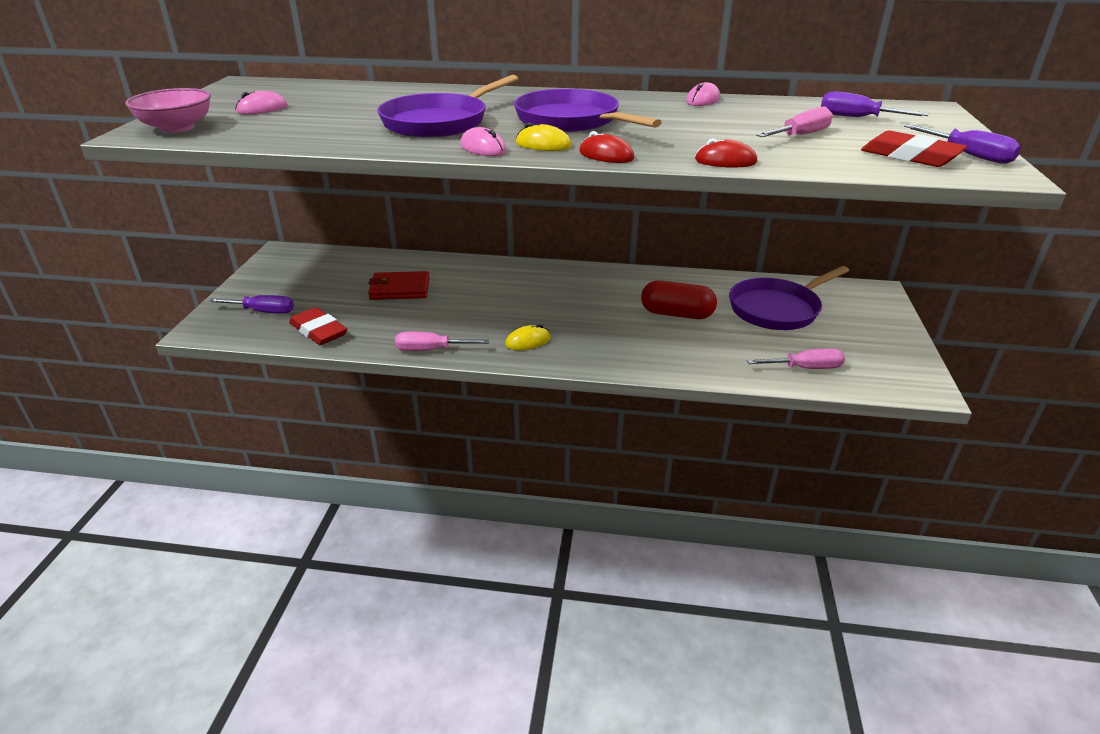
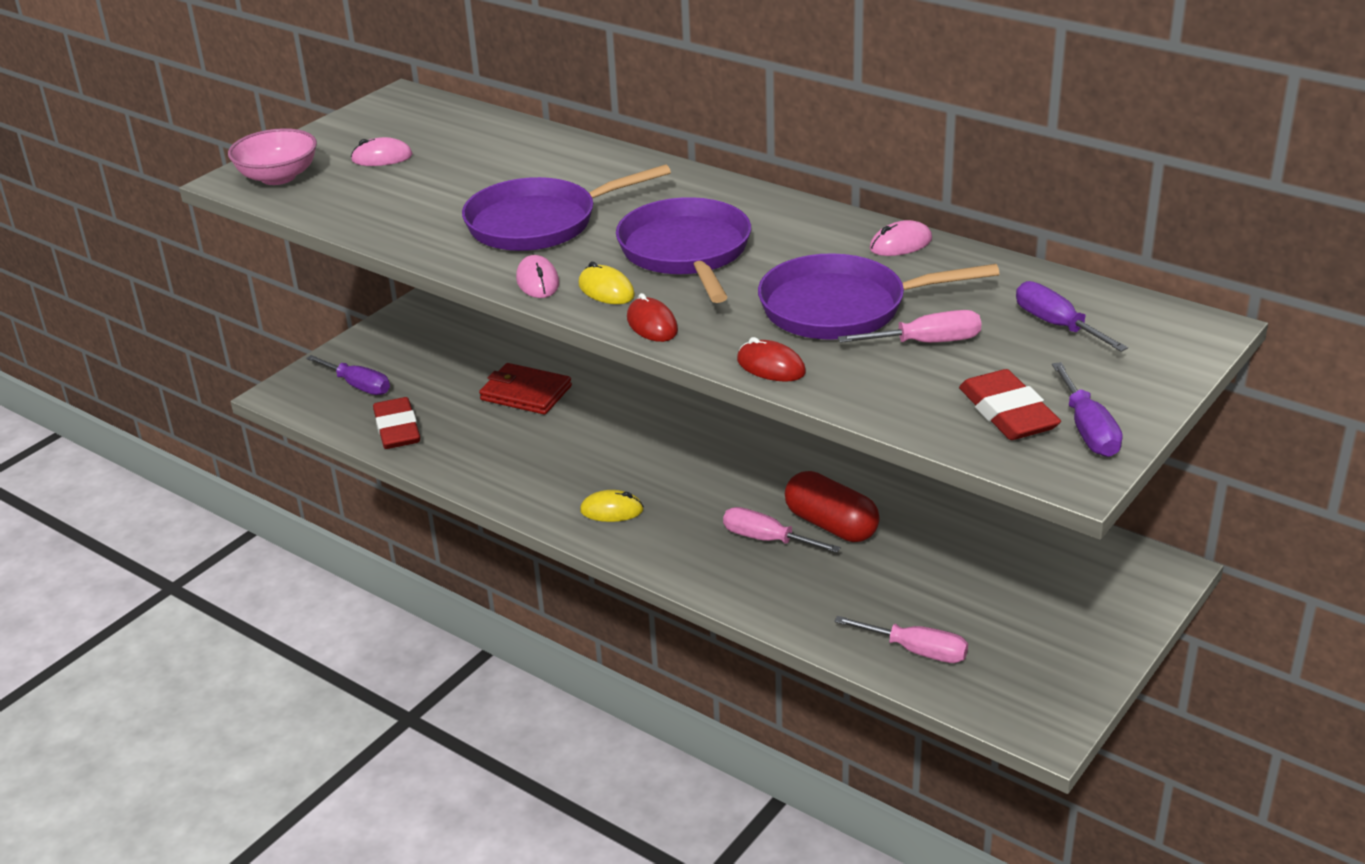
camera: 30 degrees right, 0 degrees up
pink screwdriver [395,331,489,351] -> pink screwdriver moved to [723,507,841,553]
purple pan [729,266,849,330] -> purple pan moved to [758,253,999,340]

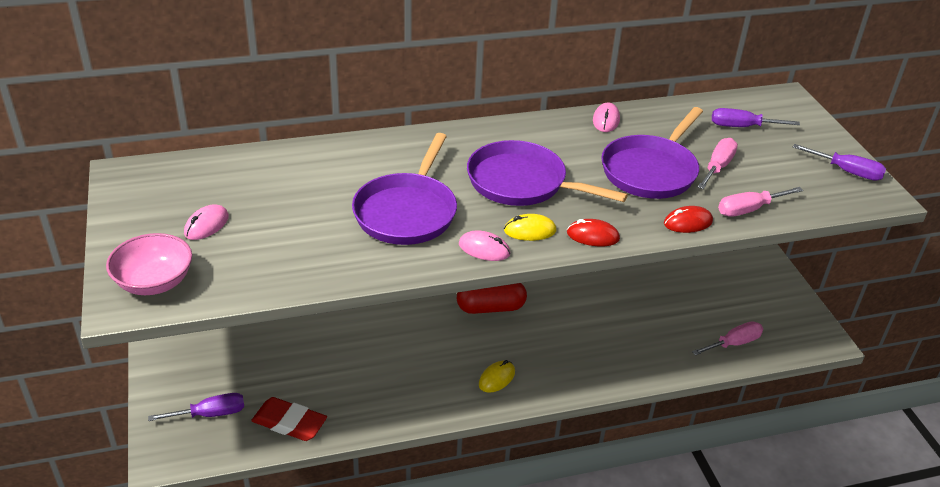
camera: 55 degrees left, 5 degrees up
red wallet [479,363,572,415] -> none
pink screwdriver [723,507,841,553] -> pink screwdriver moved to [718,187,803,217]
red capsule [785,471,880,542] -> red capsule moved to [457,283,527,314]
red eraser [959,369,1061,440] -> none

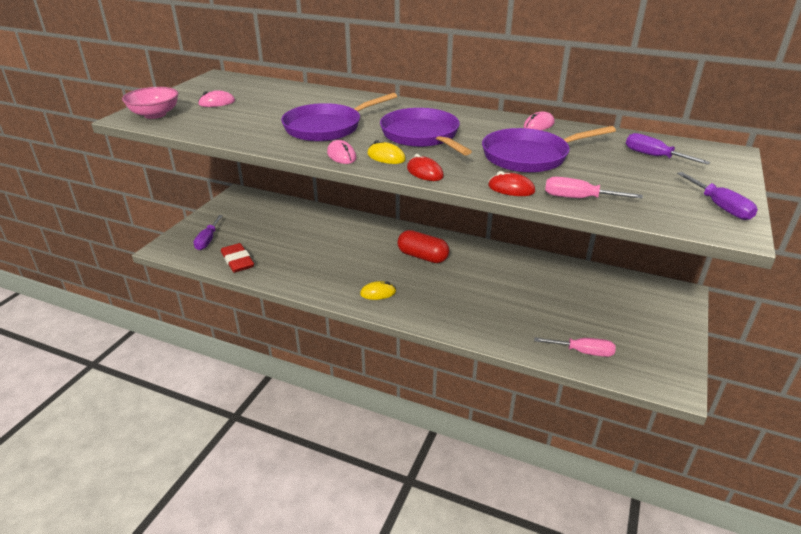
camera: 40 degrees right, 5 degrees down
purple screwdriver [148,393,244,421] -> purple screwdriver turned 75 degrees clockwise [193,215,223,250]
pink screwdriver [698,138,738,189] -> none

